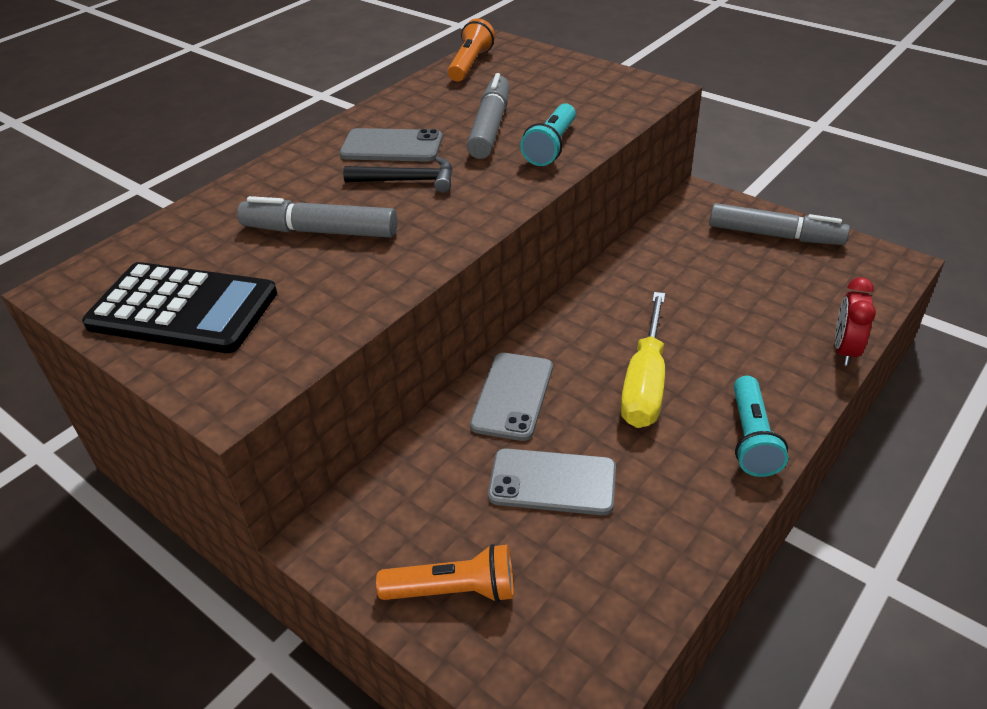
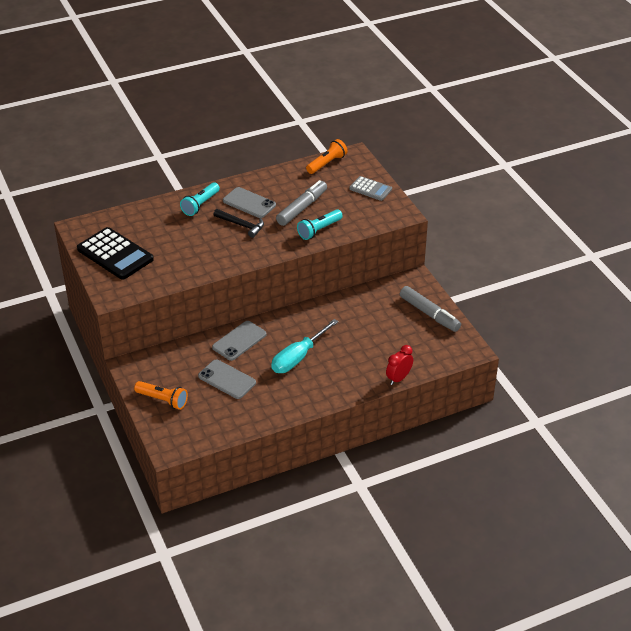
camera: 25 degrees right, 0 degrees up
grey marker [237,196,398,238] -> none
yellow screwdriver [621,292,665,428] -> turquoise screwdriver [271,319,339,373]
turquoise flashlight [733,376,788,477] -> turquoise flashlight moved to [180,182,220,216]
none -> grey calculator [349,176,392,201]

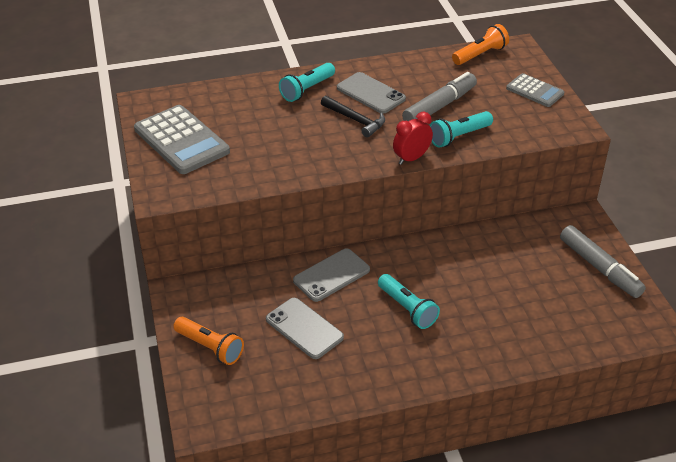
camera: 10 degrees right, 0 degrees up
black calculator [77,227,154,279] -> grey calculator [134,105,230,174]
turquoise screwdriver [271,319,339,373] -> turquoise flashlight [378,274,440,329]
red clock [386,345,413,385] -> red clock moved to [393,112,433,165]

